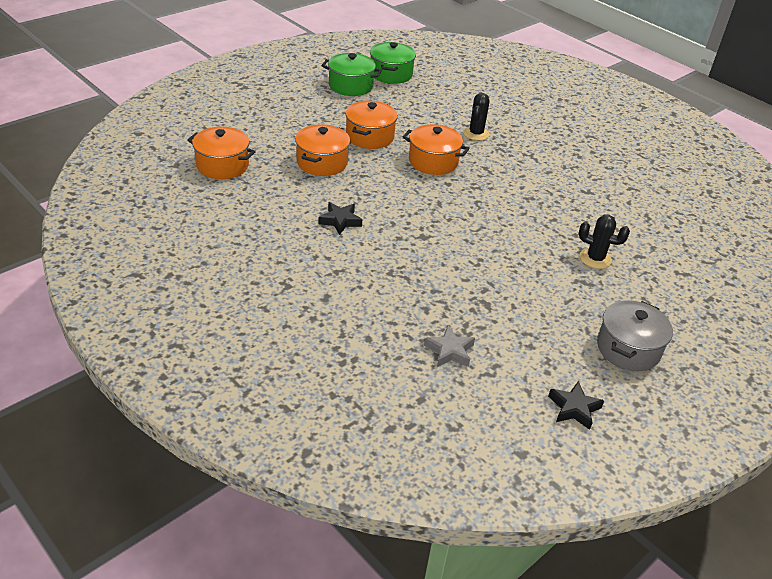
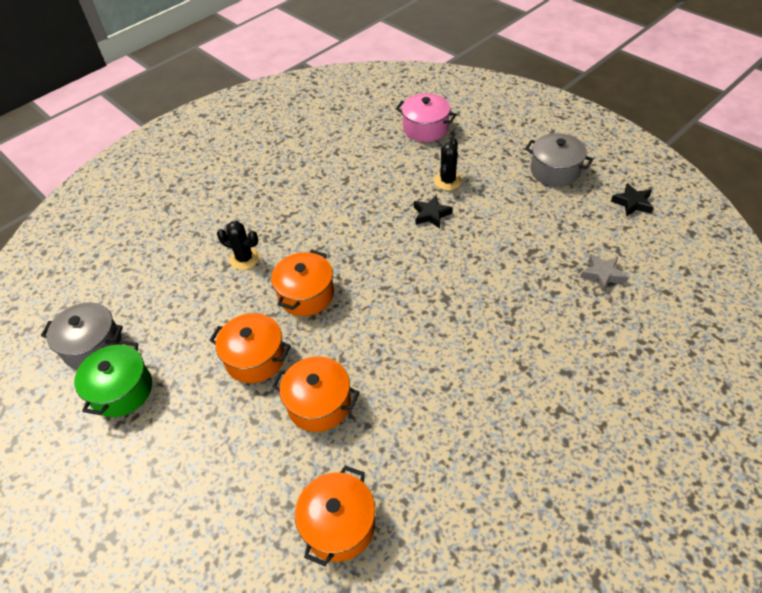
camera: 85 degrees left, 10 degrees up
black star [318,202,362,235] -> black star moved to [414,195,453,228]
green pot [370,42,416,84] -> grey pot [41,302,123,369]
none -> pink pot [396,93,457,142]

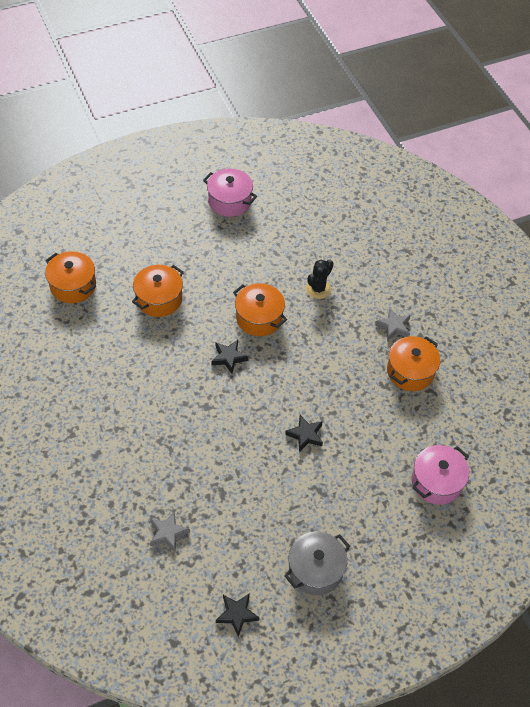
camera: 105 degrees right, 5 degrees up
grey pot [41,302,123,369] -> none
green pot [74,340,152,417] -> pink pot [203,168,257,217]
orange pot [209,313,291,383] -> orange pot moved to [387,336,440,391]
black cactus [434,138,462,190] -> none
none -> black star [211,340,249,374]
none -> grey star [375,308,411,341]

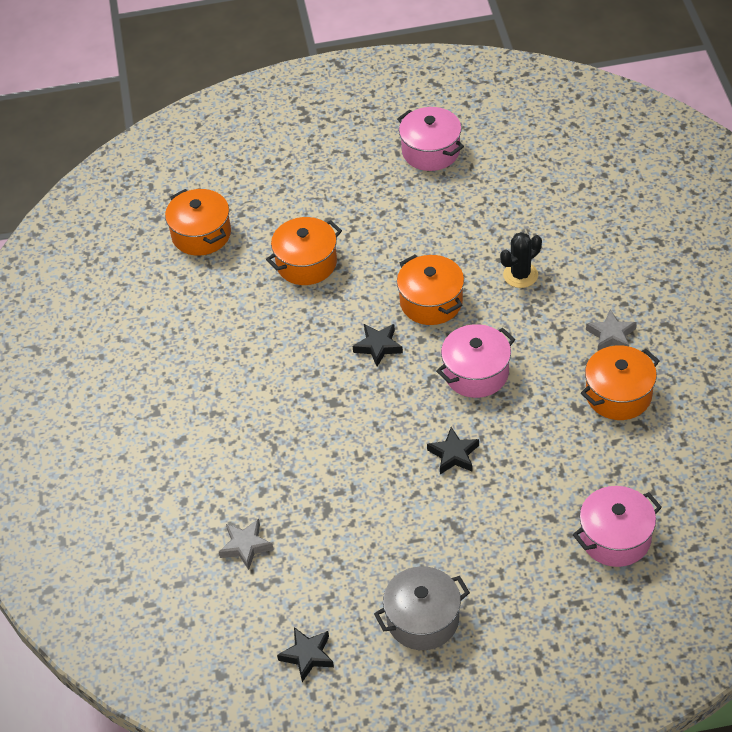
camera: 20 degrees right, 5 degrees down
none -> pink pot [436,324,515,398]

